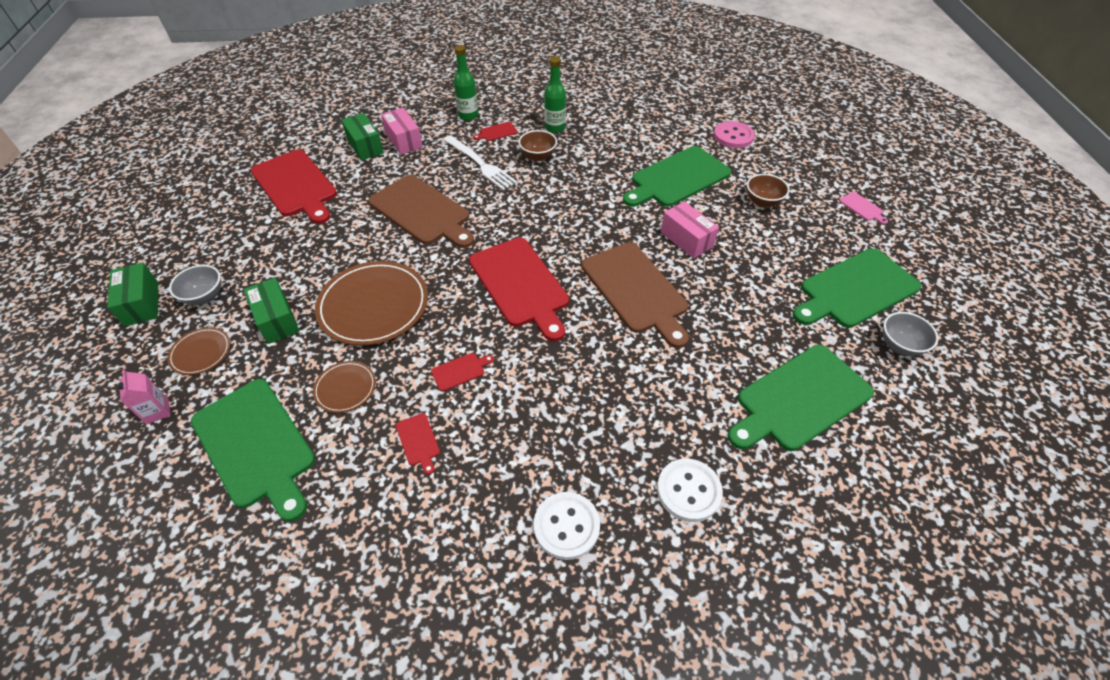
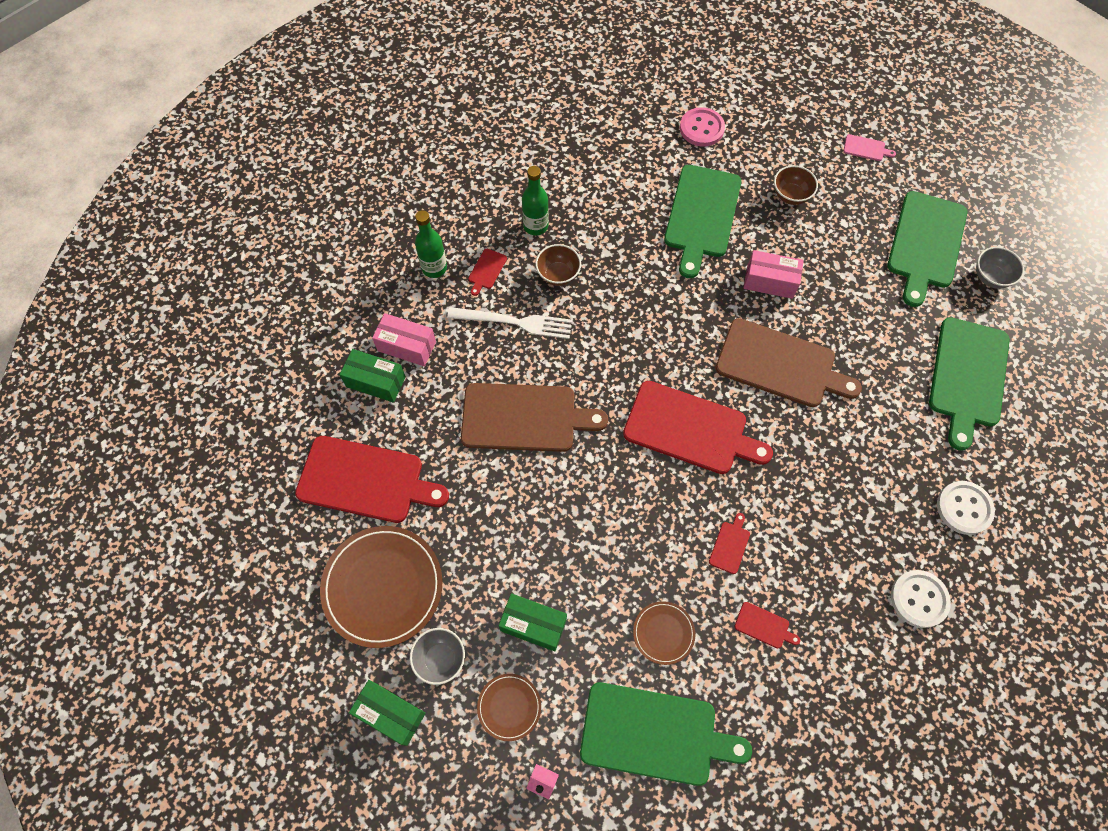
camera: 40 degrees left, 15 degrees up
brown plate [315,261,428,346] -> brown plate moved to [320,526,443,648]

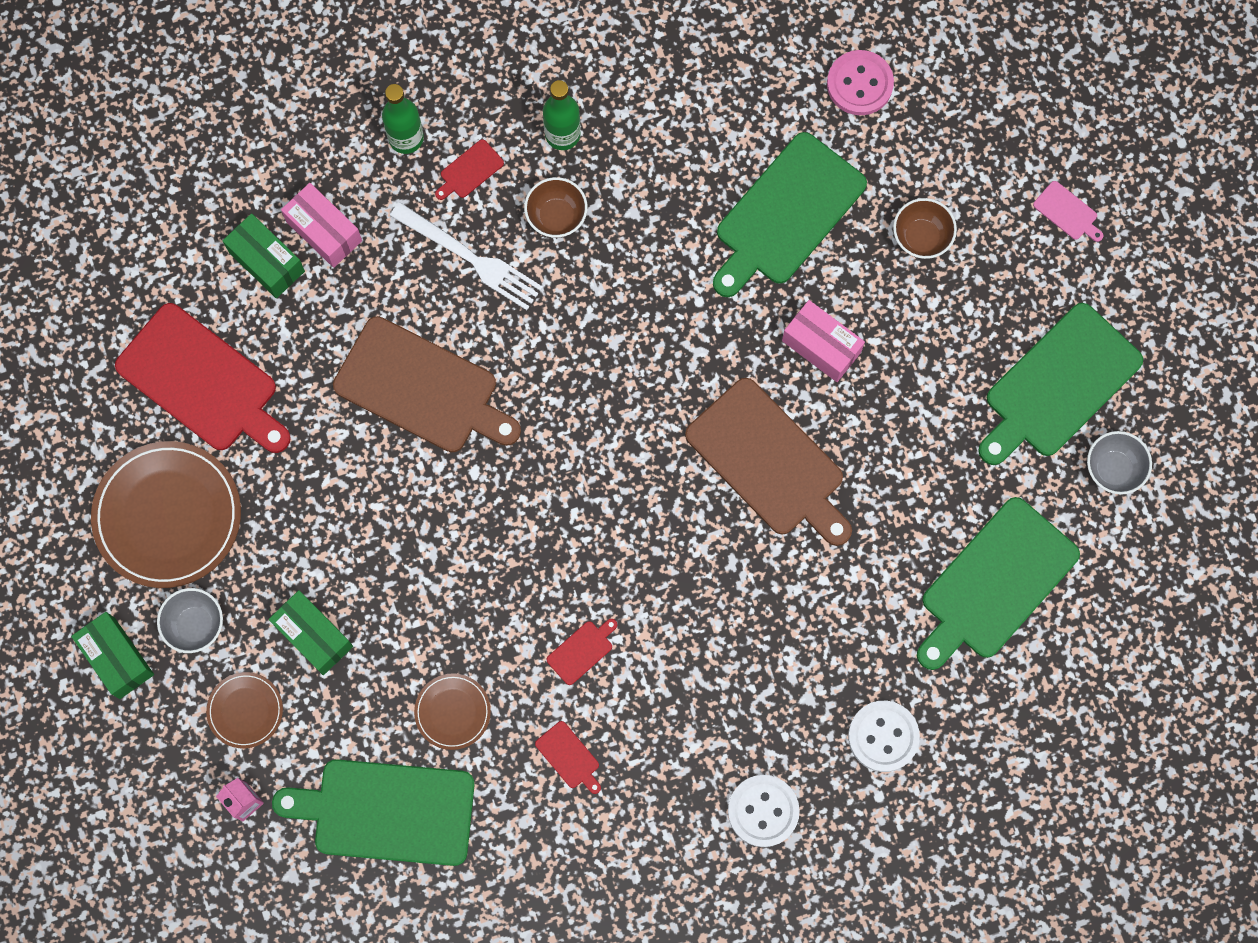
camera: 25 degrees right, 10 degrees up
green cutting board [580,682,752,786] -> green cutting board turned 150 degrees clockwise [272,759,475,866]
red cutting board [623,381,773,474] -> none

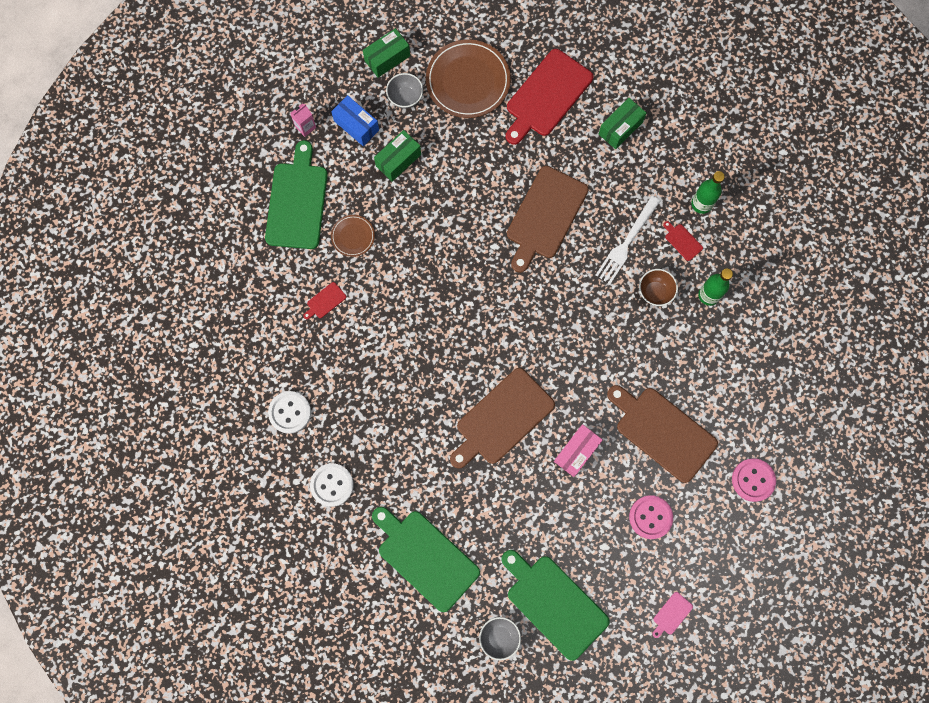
camera: 90 degrees right, 0 degrees up
brown plate [206,672,283,748] -> blue box [331,95,379,146]
pink box [281,183,362,268] -> none
red cutting board [546,619,617,685] -> none
green cutting board [713,132,867,297] -> brown cutting board [607,385,718,483]
brown bowl [893,198,957,259] -> pink button [629,495,673,539]

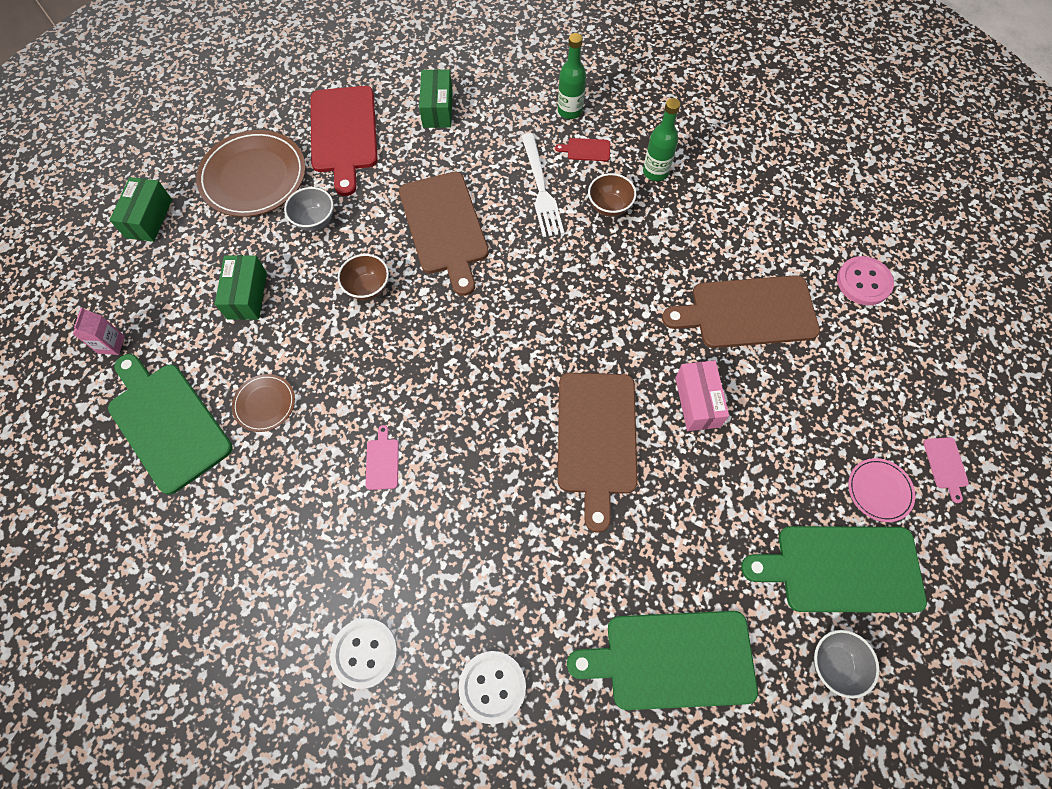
camera: 45 degrees left, 10 degrees down
red cutting board [303,282,346,319] -> none
blue box [331,95,379,146] -> none
grey bowl [386,73,423,108] -> grey bowl moved to [284,187,334,231]
pink button [629,495,673,539] -> none
none -> brown bowl [337,254,389,300]
none -> pink cutting board [365,425,399,490]
none -> pink plate [848,458,915,522]

